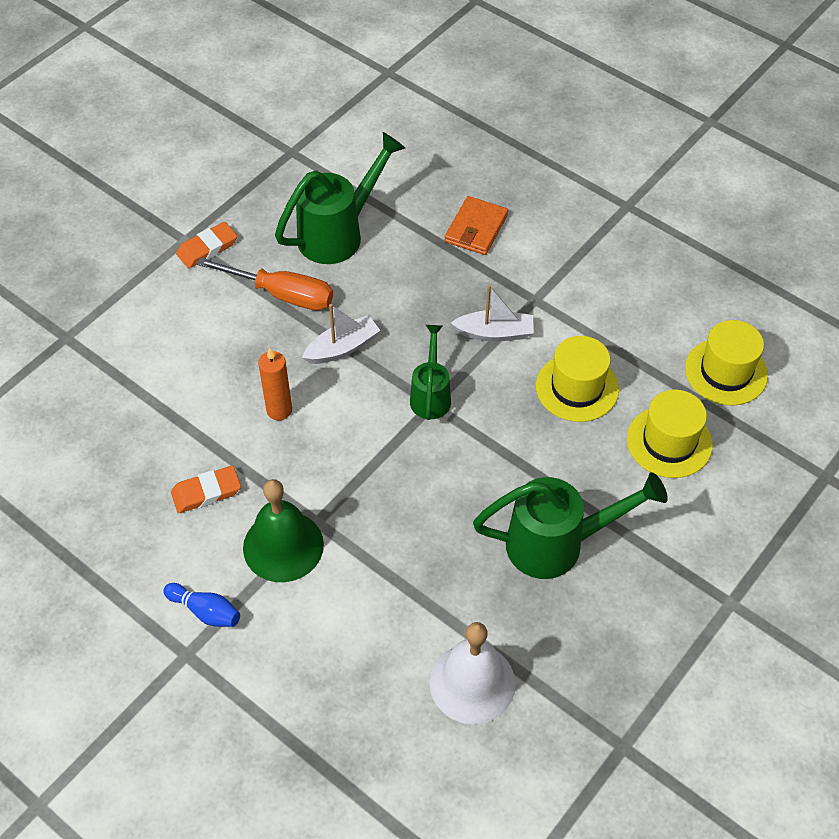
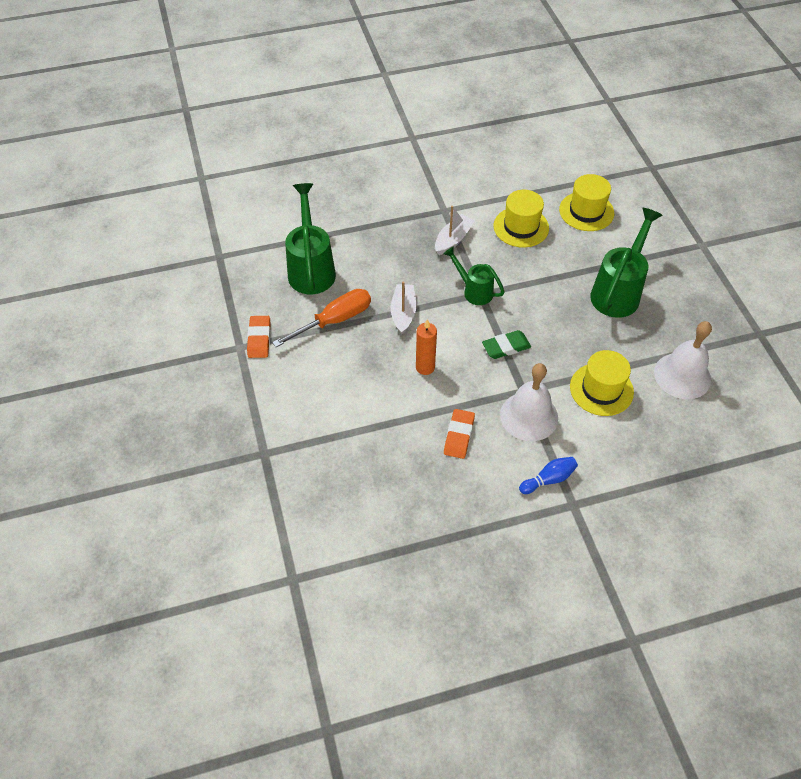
camera: 55 degrees left, 0 degrees up
green bell [243,479,324,582] -> white bell [500,363,558,441]
orange wallet [444,196,508,255] -> none
yellow hat [685,320,768,405] -> yellow hat moved to [570,350,634,416]
none -> green eraser [482,330,531,359]

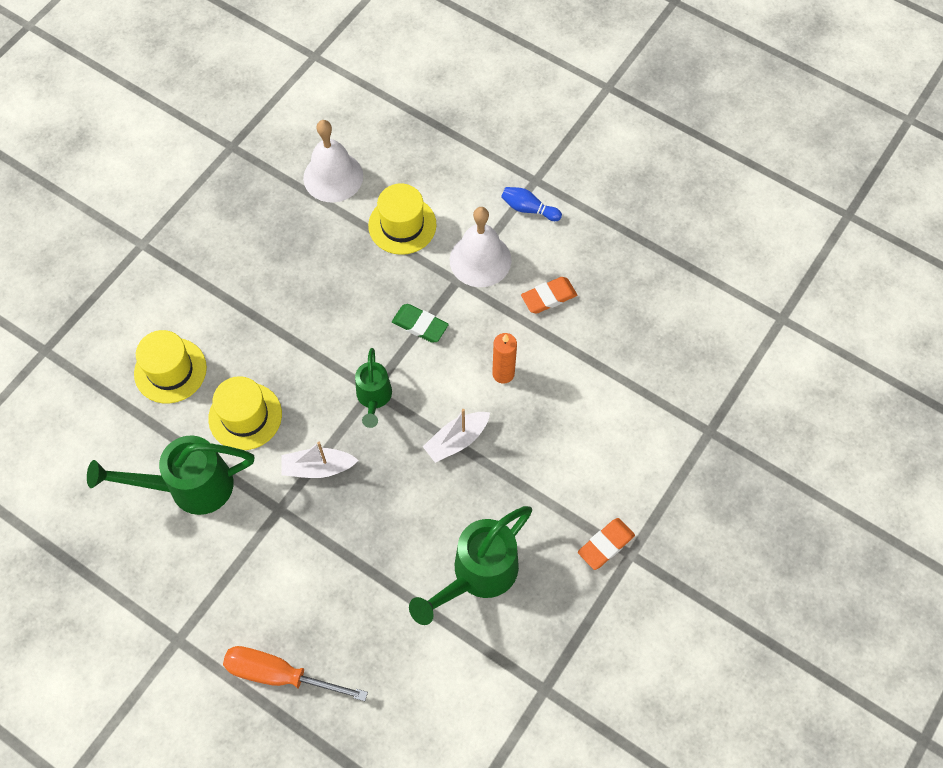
camera: 130 degrees left, 10 degrees up
orange screwdriver [272,289,371,347] -> orange screwdriver moved to [223,646,368,701]
green watering can [590,208,662,318] -> green watering can moved to [87,435,255,515]

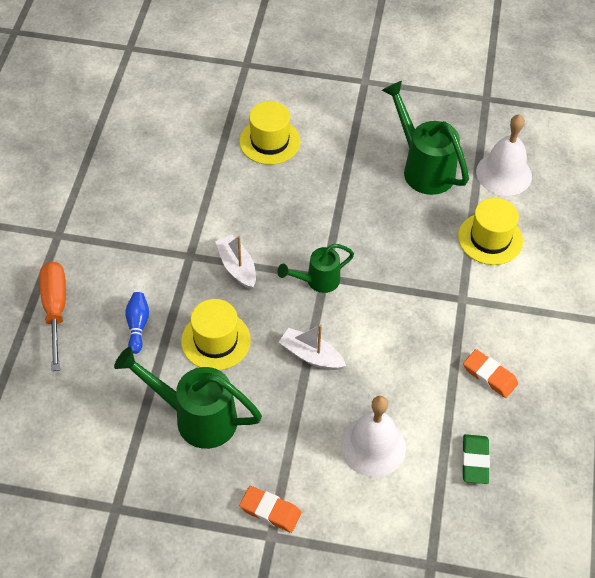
camera: 65 degrees right, 10 degrees down
green watering can [87,435,255,515] -> green watering can moved to [382,81,469,195]
yellow hat [208,376,282,450] -> yellow hat moved to [181,299,251,370]
green eraser [392,304,449,343] -> green eraser moved to [462,434,490,484]
white bell [450,207,511,287] -> white bell moved to [340,396,406,477]
orange candle [492,333,517,384] -> none
blue bowling pin [501,187,562,221] -> blue bowling pin moved to [125,292,149,354]

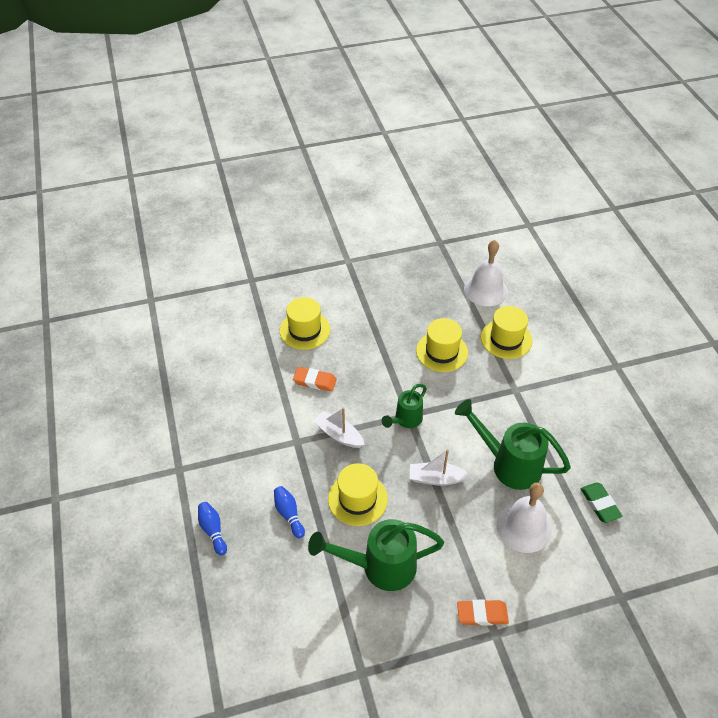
camera: 25 degrees left, 5 degrees down
orange screwdriver [40,261,66,371] -> blue bowling pin [198,502,227,556]
green watering can [382,81,469,195] -> green watering can moved to [455,399,571,490]
orange eraser [463,349,518,398] -> orange eraser moved to [293,367,337,392]
none -> yellow hat [416,318,468,372]

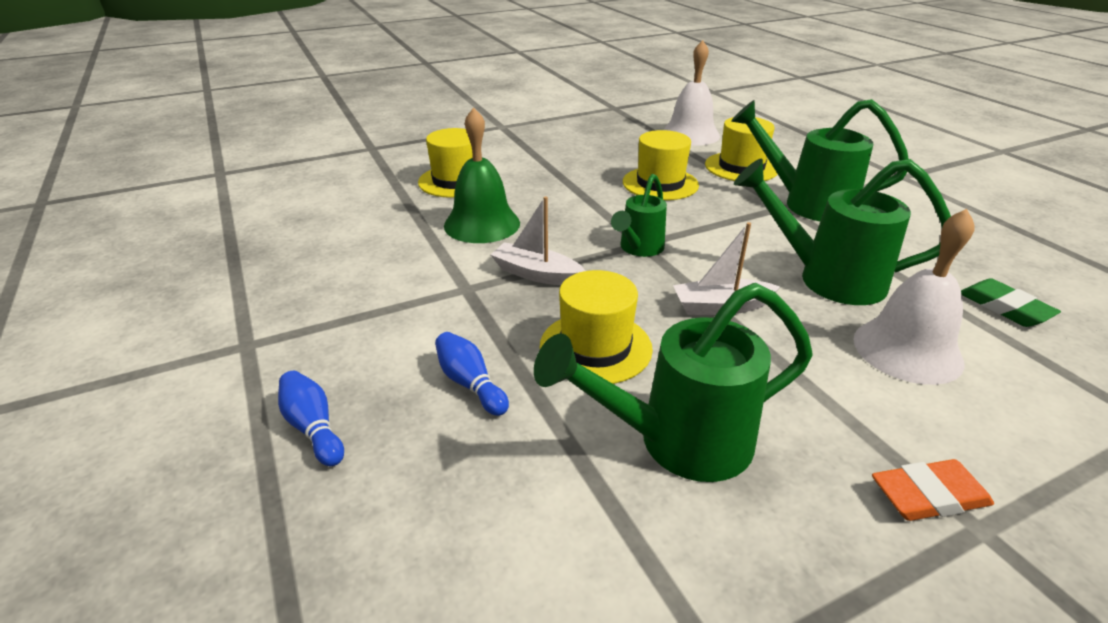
camera: 10 degrees left, 15 degrees down
orange eraser [293,367,337,392] -> green bell [444,107,520,243]
none -> green watering can [731,99,908,221]

